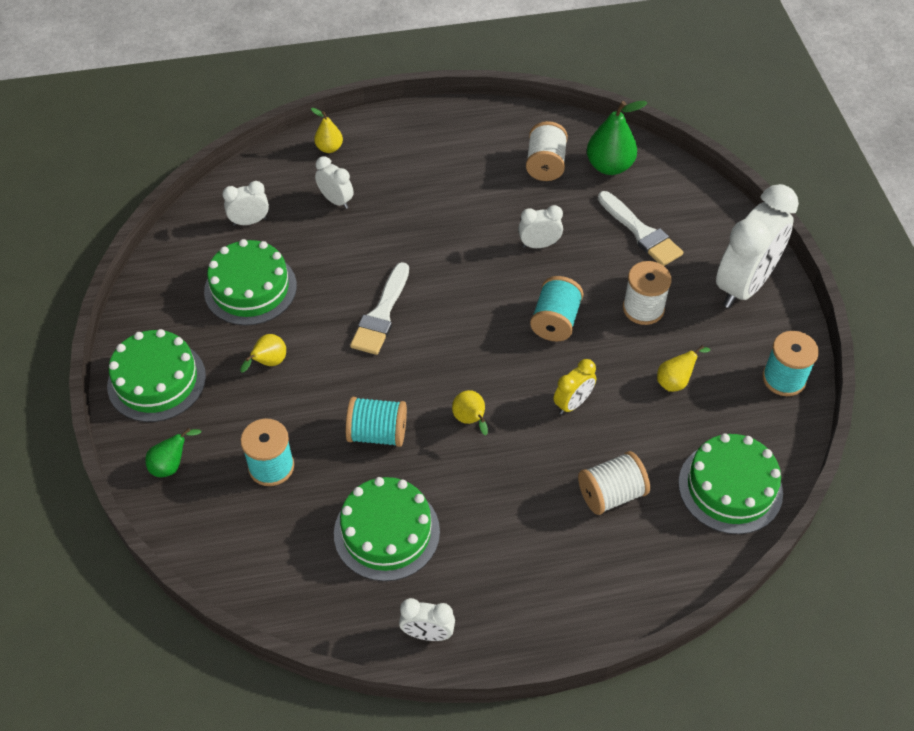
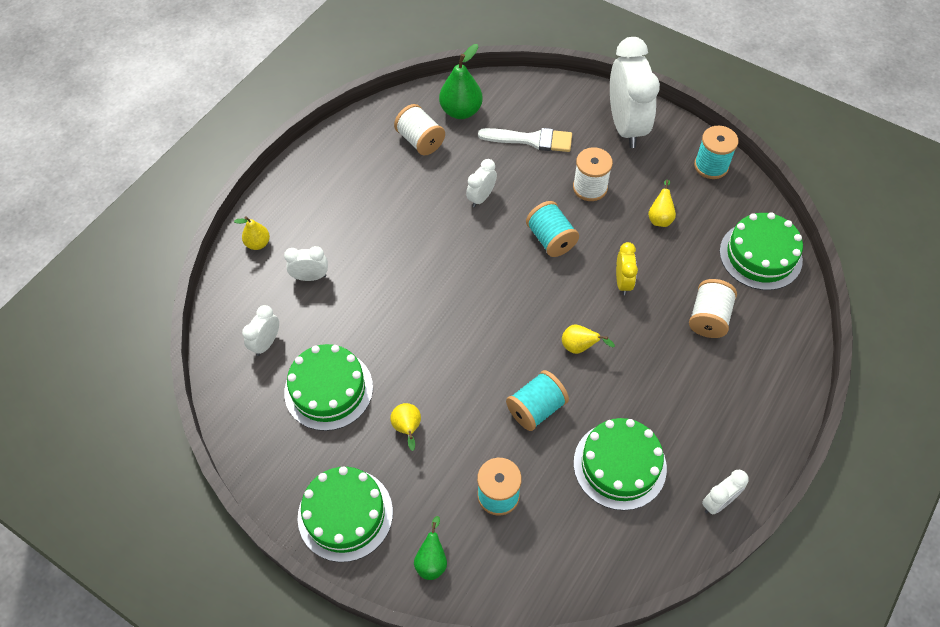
camera: 45 degrees left, 5 degrees up
white brush [350,262,409,355] -> none

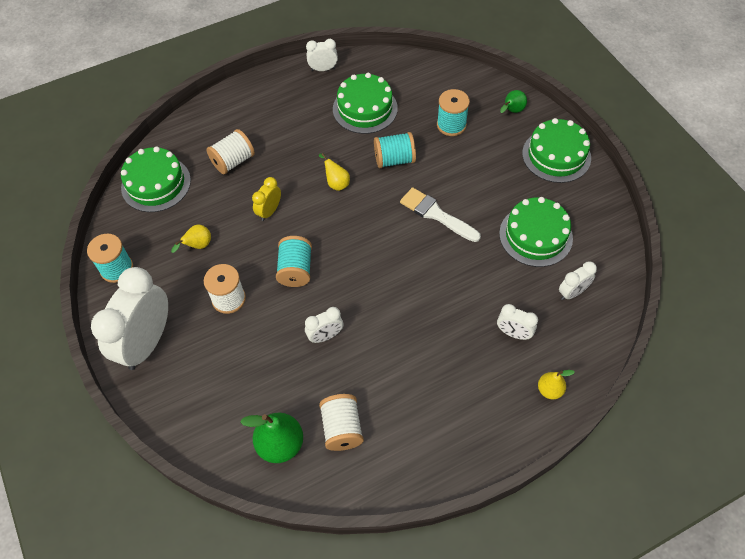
camera: 150 degrees left, 0 degrees up
yellow pear [390,403,421,451] -> none
white brush [478,128,572,152] -> white brush moved to [400,187,481,242]

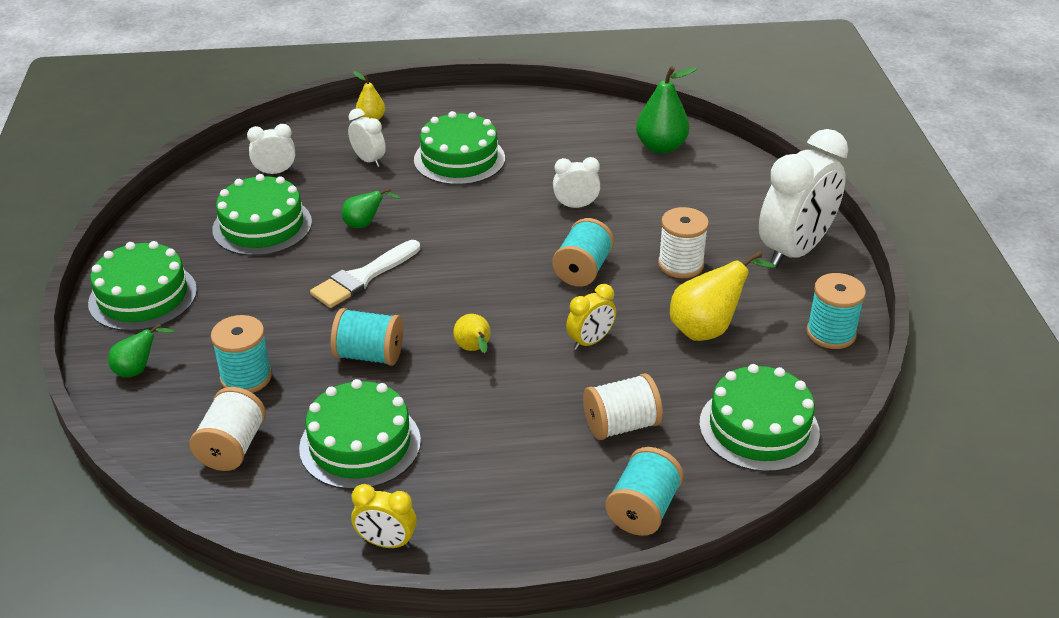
camera: 160 degrees left, 20 degrees down
yellow pear [171,224,211,253] -> yellow pear [670,250,775,341], size x1.74
white clock [306,39,338,71] -> yellow clock [351,484,417,548]
white spool [319,394,364,451] -> white spool moved to [189,387,266,471]
white brush [400,187,481,242] -> white brush turned 75 degrees clockwise [310,240,420,308]
none -> green pear [341,188,401,228]
none -> green cake [414,111,505,185]
none -> turquoise spool [606,447,684,536]

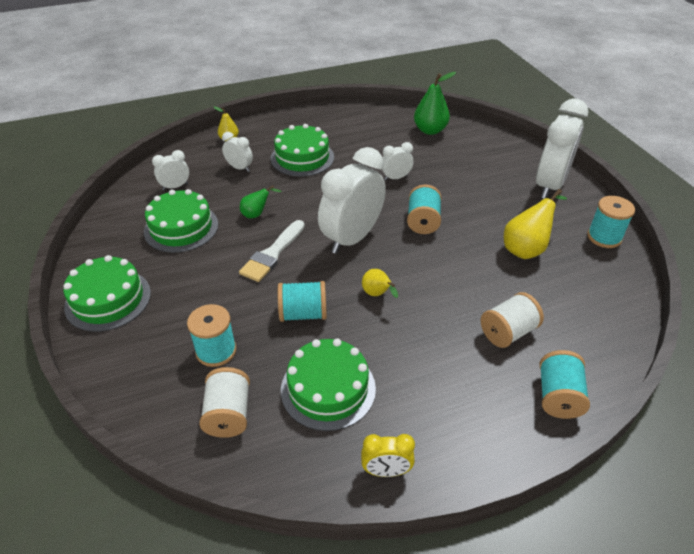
camera: 15 degrees left, 5 degrees up
green pear [108,323,175,378] -> none
yellow clock [566,284,616,350] -> none
white spool [658,207,709,278] -> none
green cake [699,364,820,472] -> none
none -> white clock [318,147,386,254]

